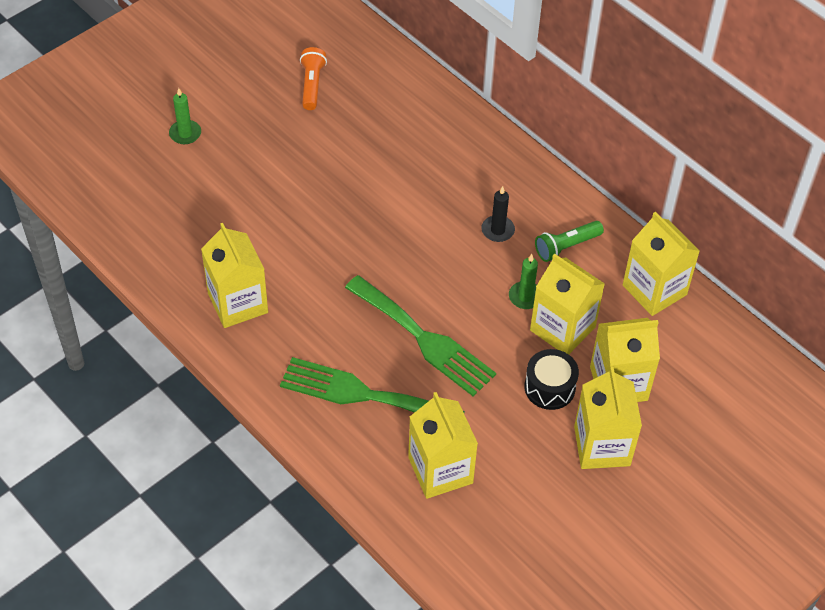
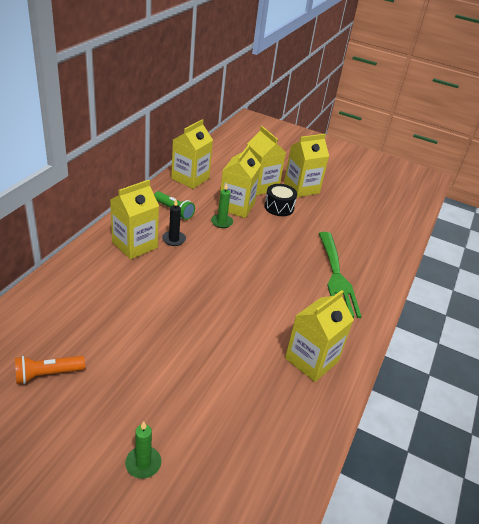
camera: 115 degrees left, 15 degrees down
green fork [345,275,496,396] -> none
yellow carton [408,392,478,499] -> yellow carton moved to [110,180,159,259]

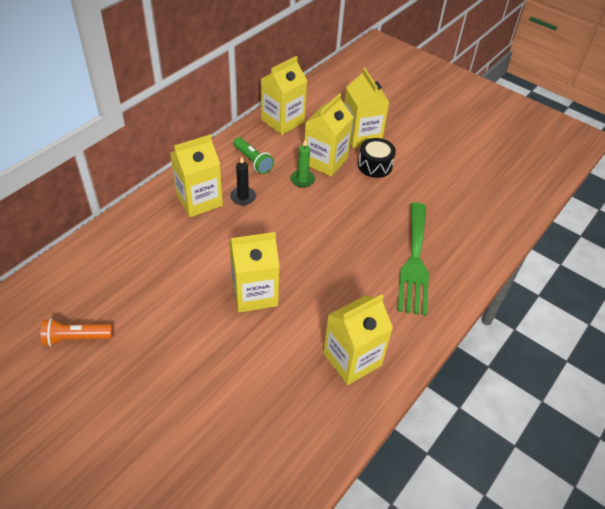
camera: 15 degrees right, 10 degrees up
green candle [125,421,162,479] -> none
yellow carton [284,134,329,197] -> yellow carton moved to [229,232,280,312]

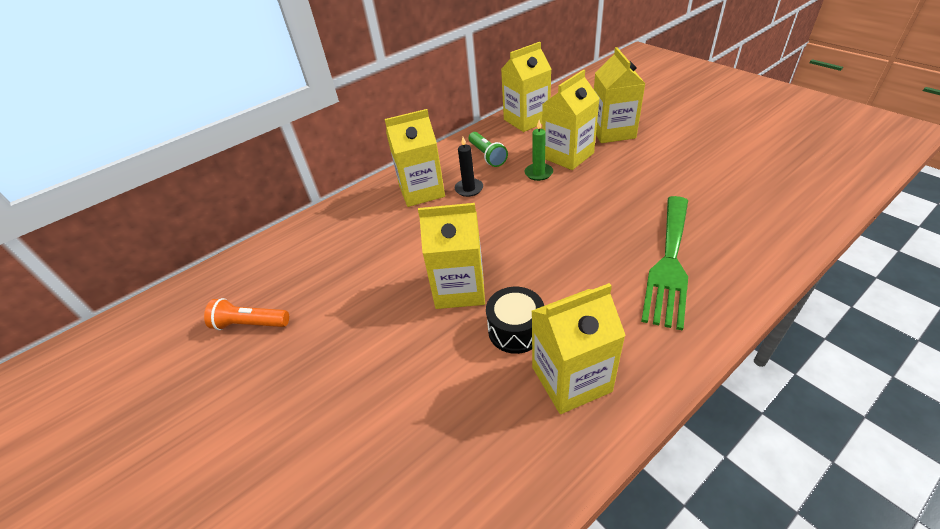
camera: 20 degrees right, 5 degrees down
black drum [358,138,396,178] -> black drum moved to [486,287,544,354]

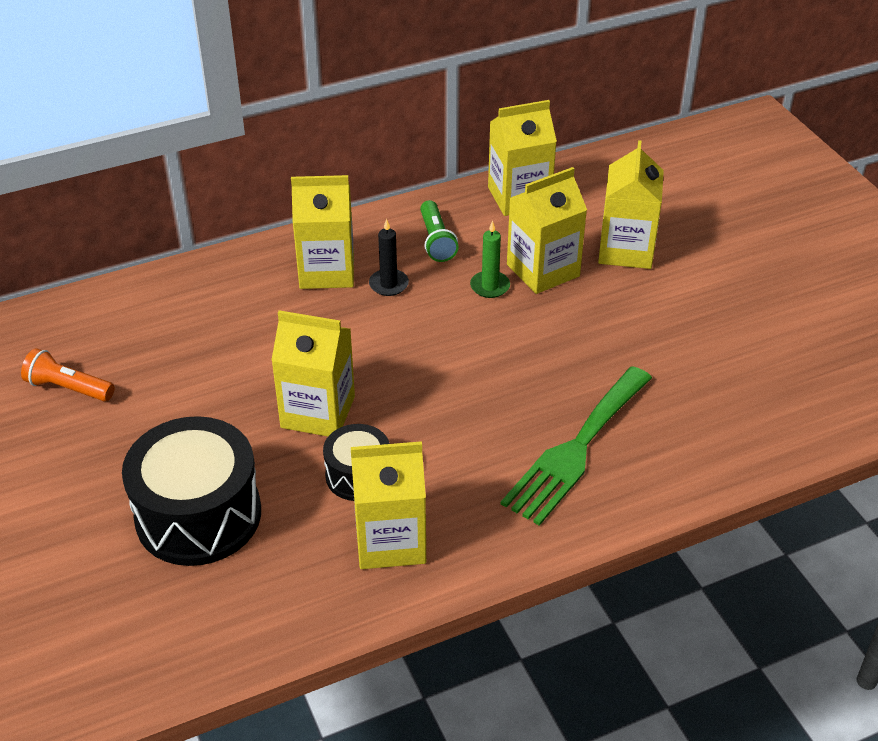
camera: 10 degrees right, 0 degrees up
none -> black drum [122,416,261,566]

